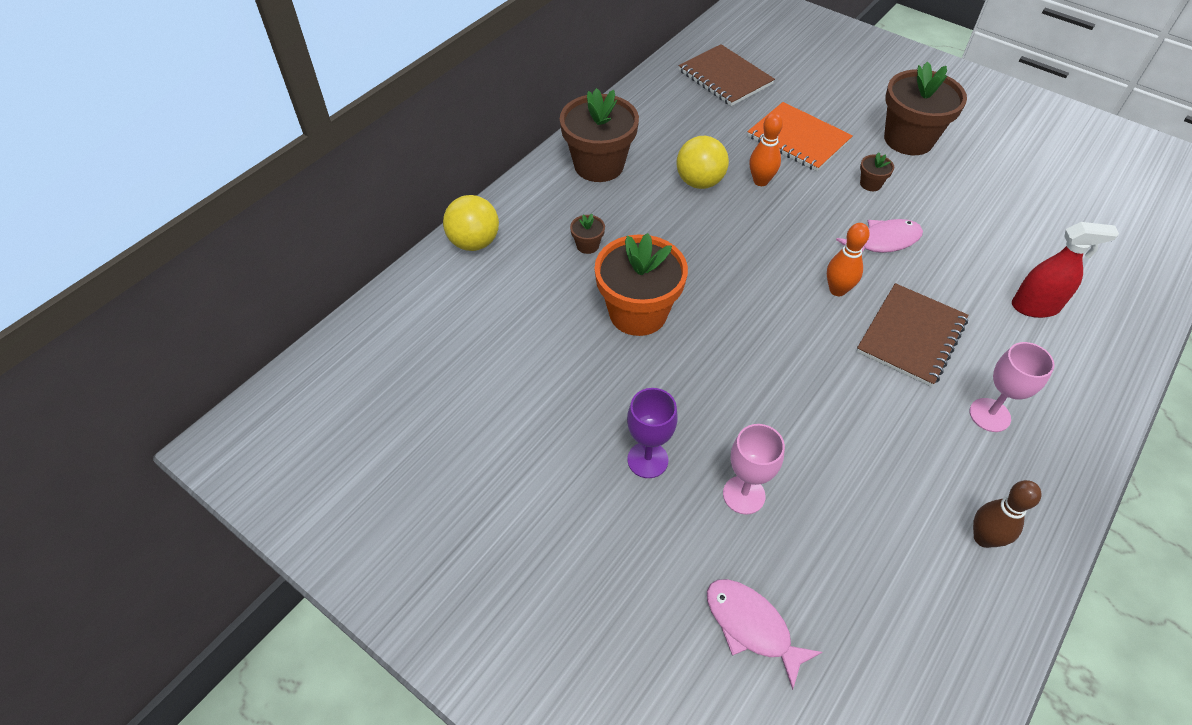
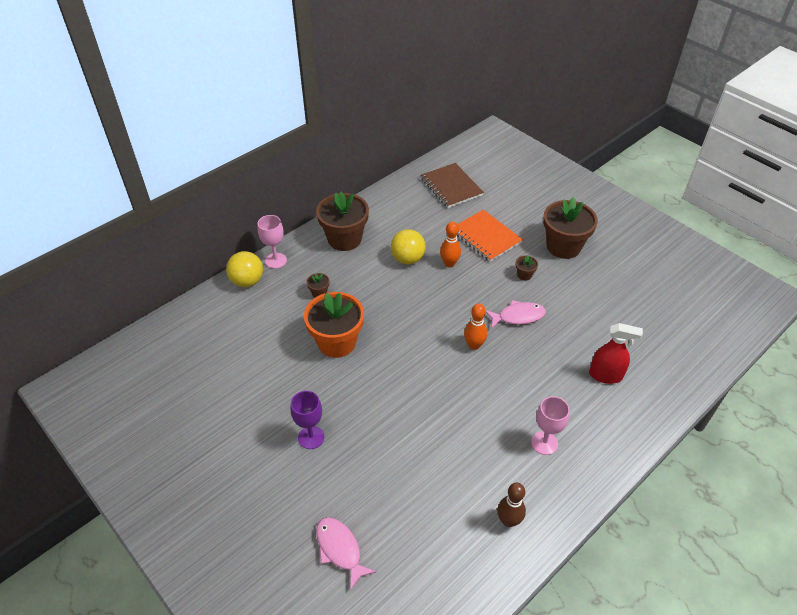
camera: 10 degrees right, 5 degrees down
pink goblet [723,424,785,515] -> pink goblet moved to [258,215,287,269]
brown notebook [856,283,969,387] -> none

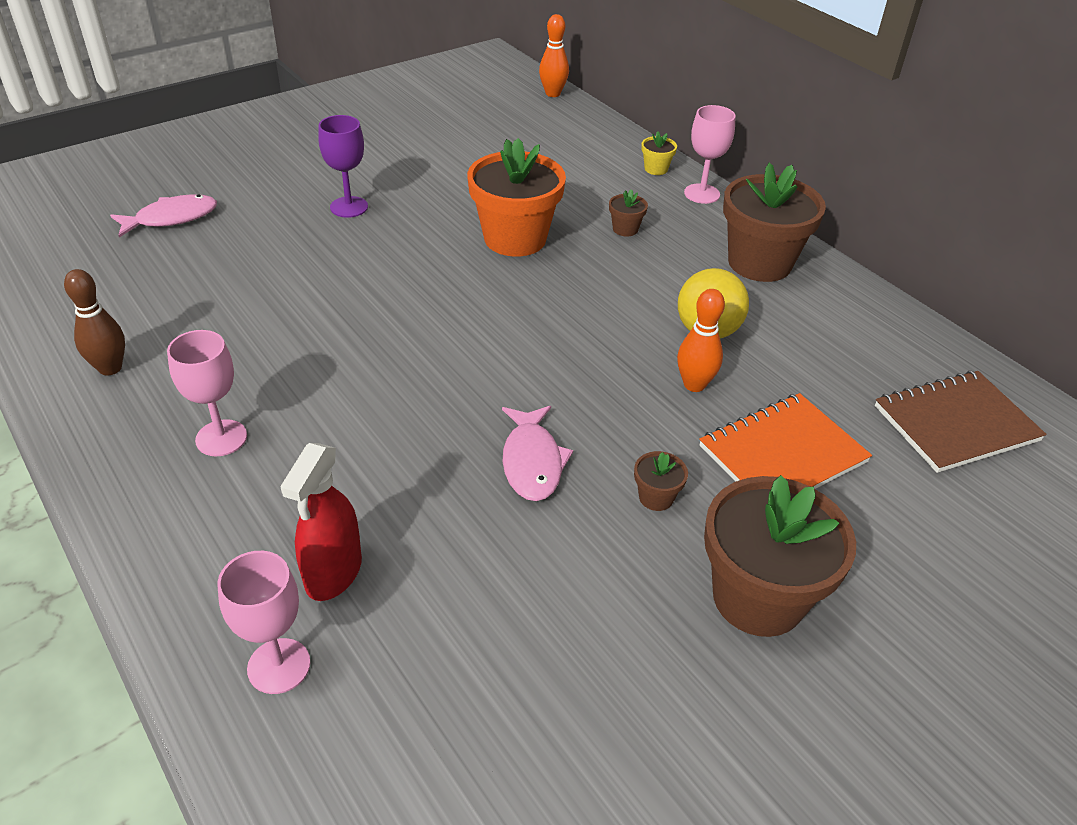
camera: 95 degrees right, 5 degrees down
yellow ball [226,251,263,287] -> yellow flower pot [641,131,677,175]
orange bowling pin [464,304,487,350] -> orange bowling pin moved to [539,14,569,97]
none -> pink goblet [217,551,311,694]

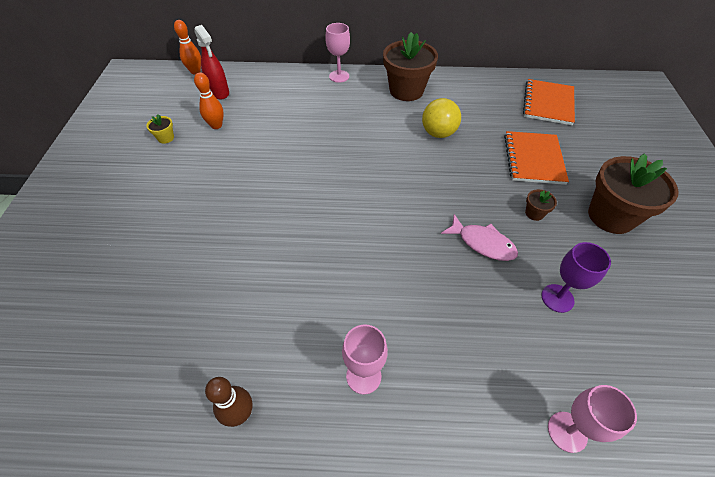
camera: 50 degrees left, 10 degrees up
pink fish [110,194,217,237] -> none
red spray bottle [280,443,362,601] -> red spray bottle moved to [194,25,229,100]
purple goblet [318,115,368,218] -> purple goblet moved to [541,242,611,313]
orange flower pot [467,138,566,257] -> none
brown flower pot [609,189,648,236] -> none
yellow flower pot [641,131,677,175] -> yellow flower pot moved to [146,114,174,144]
orange bowling pin [677,289,725,392] -> orange bowling pin moved to [194,72,224,129]
brown notebook [875,371,1047,473] -> orange notebook [523,79,575,125]

